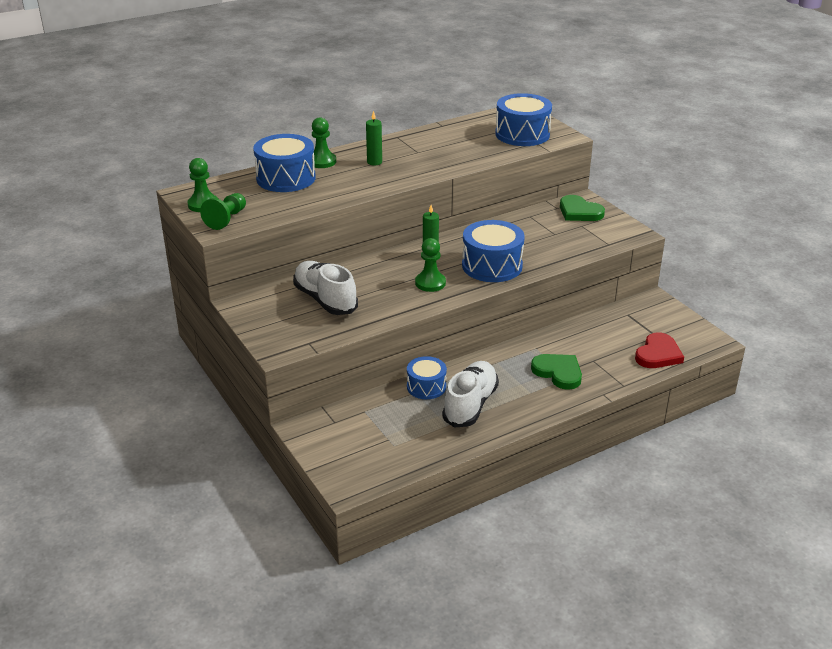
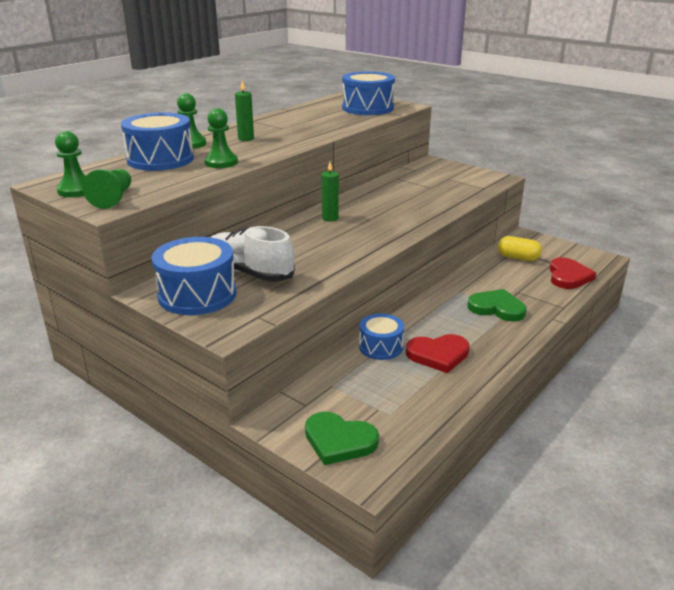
camera: 20 degrees left, 5 degrees down
green pawn [415,238,446,292] -> green pawn moved to [205,108,238,168]
white shoe [442,361,499,427] -> red heart [406,334,470,373]
blue drum [462,220,525,282] -> blue drum moved to [152,237,237,315]
green heart [560,195,605,221] -> green heart moved to [305,411,379,465]
none -> yellow capsule [498,236,542,261]

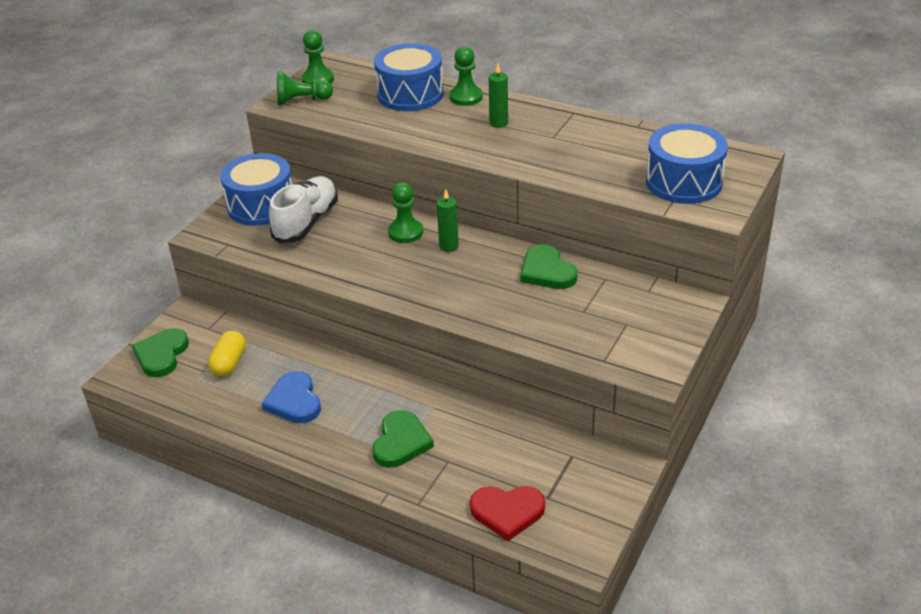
camera: 80 degrees right, 10 degrees up
green pawn [205,108,238,168] -> green pawn moved to [388,182,423,243]
blue drum [359,314,404,360] -> none
red heart [406,334,470,373] -> blue heart [262,371,321,423]
yellow capsule [498,236,542,261] -> yellow capsule moved to [208,330,246,376]
none -> green heart [520,244,577,289]

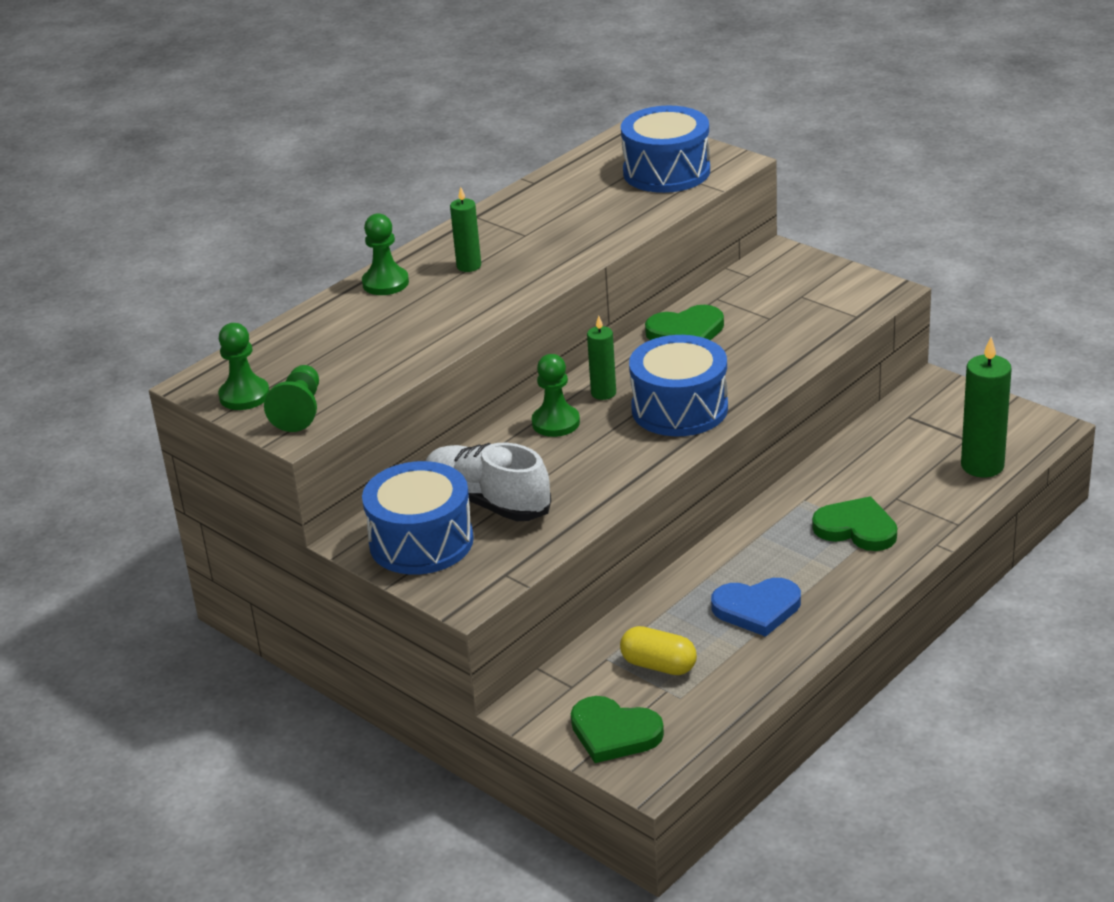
camera: 75 degrees left, 5 degrees down
blue drum [374,43,443,111] -> blue drum moved to [629,335,728,436]
red heart [470,486,545,541] -> green candle [961,337,1012,477]

